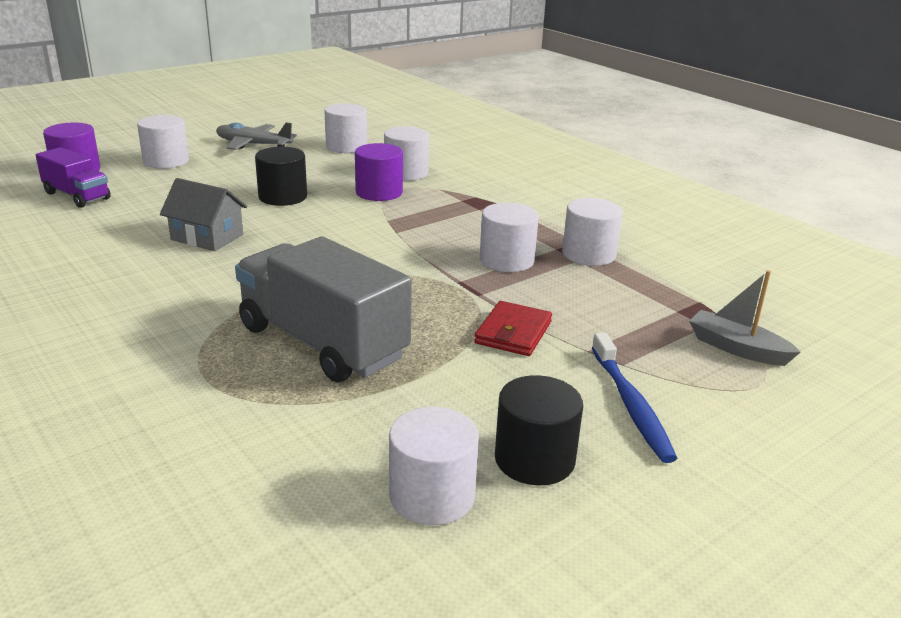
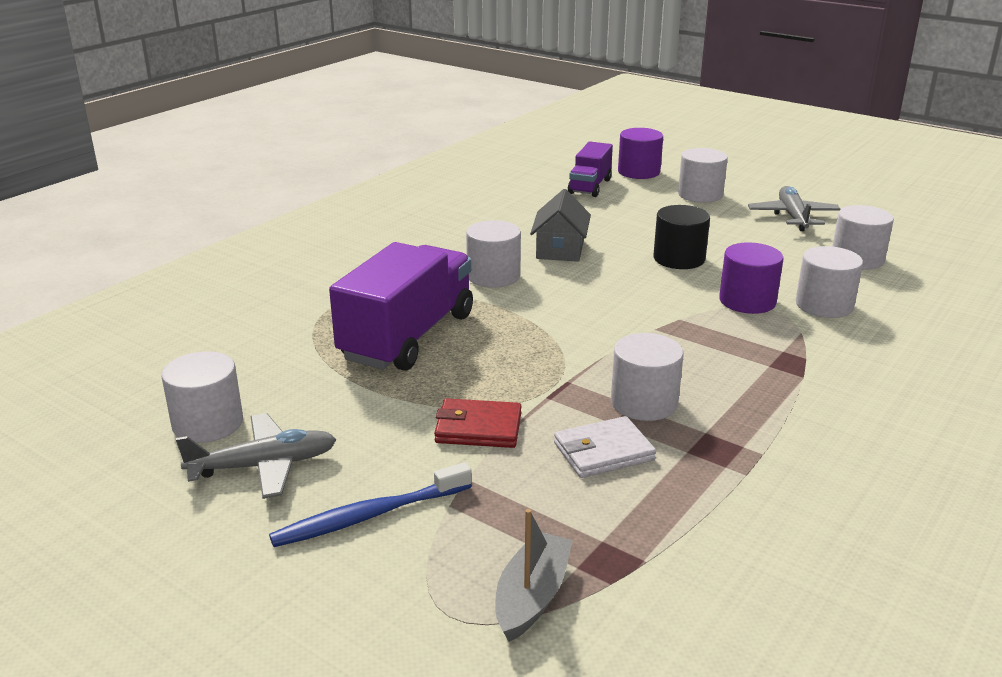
camera: 75 degrees right, 0 degrees up
grey truck [235,237,412,382] -> purple truck [329,242,473,371]
black cylinder [495,375,583,486] -> grey plane [176,413,336,499]
white cylinder [562,198,623,266] -> white cylinder moved to [466,220,521,288]
none -> white wallet [554,416,656,478]

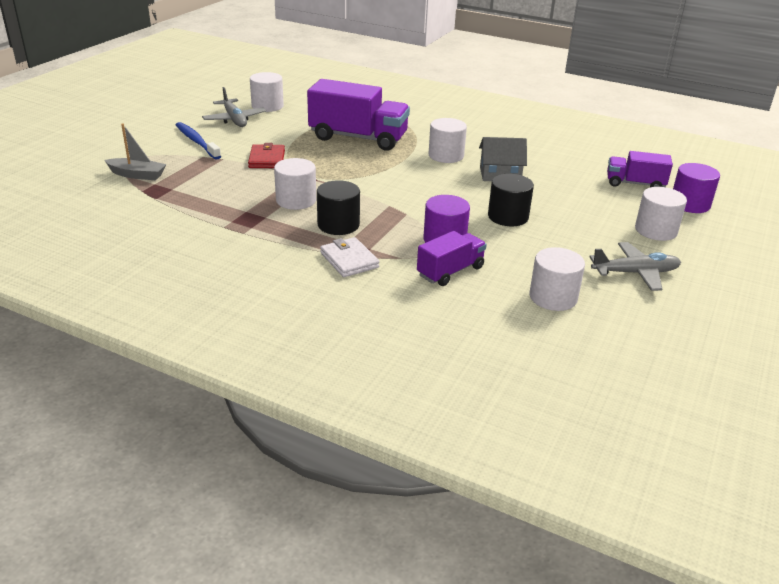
camera: 80 degrees right, 5 degrees up
white wallet [554,416,656,478] -> white wallet moved to [320,237,380,277]
white cylinder [796,246,863,318] -> purple truck [417,231,487,286]
none -> black cylinder [317,180,360,235]

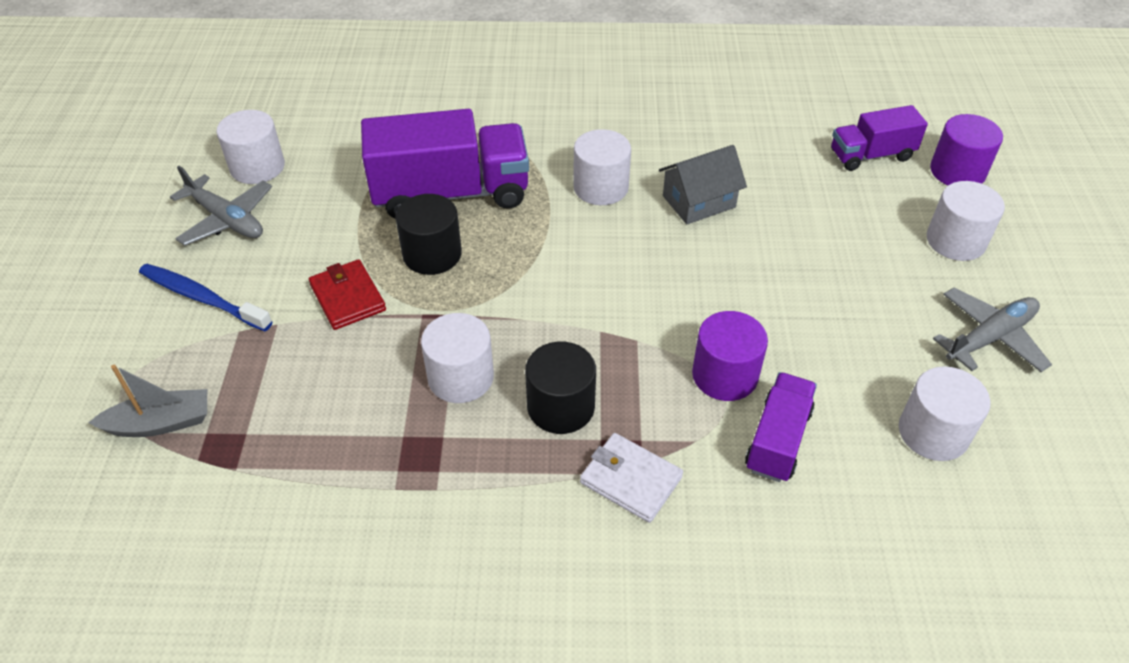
camera: 25 degrees left, 15 degrees up
black cylinder [488,174,534,226] -> black cylinder moved to [395,194,462,275]

